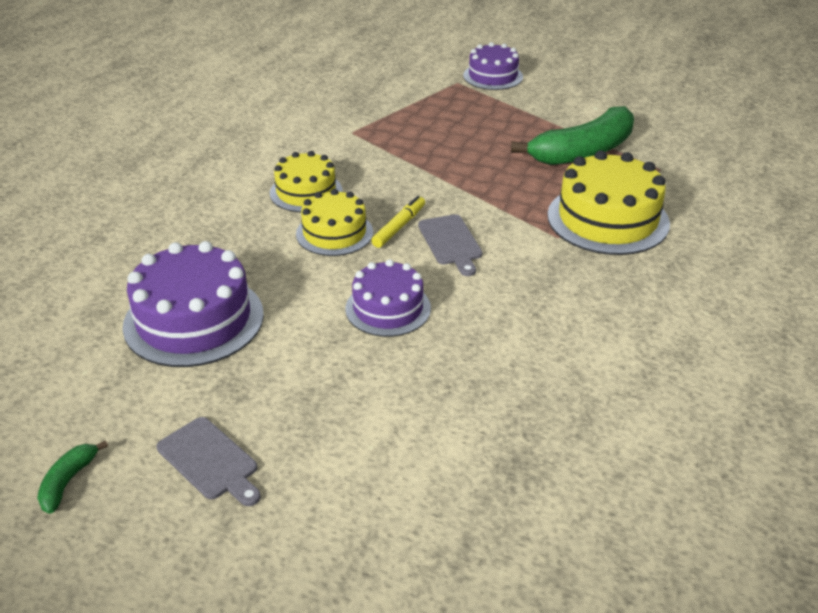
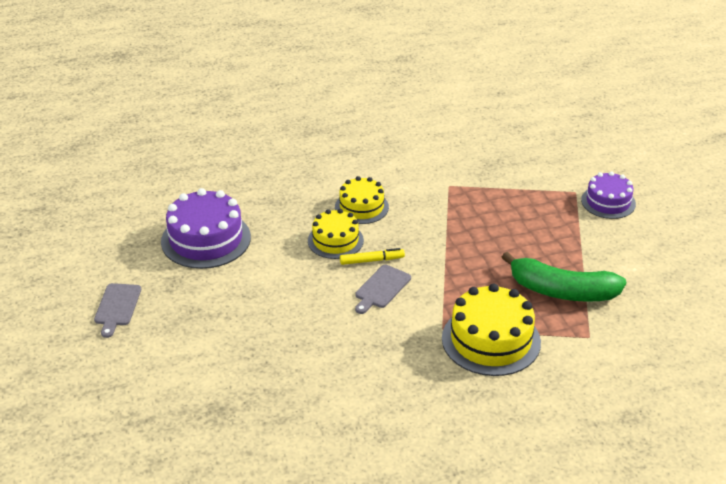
camera: 50 degrees right, 0 degrees up
green banana [37,440,108,514] -> none
purple cake [345,259,431,337] -> none

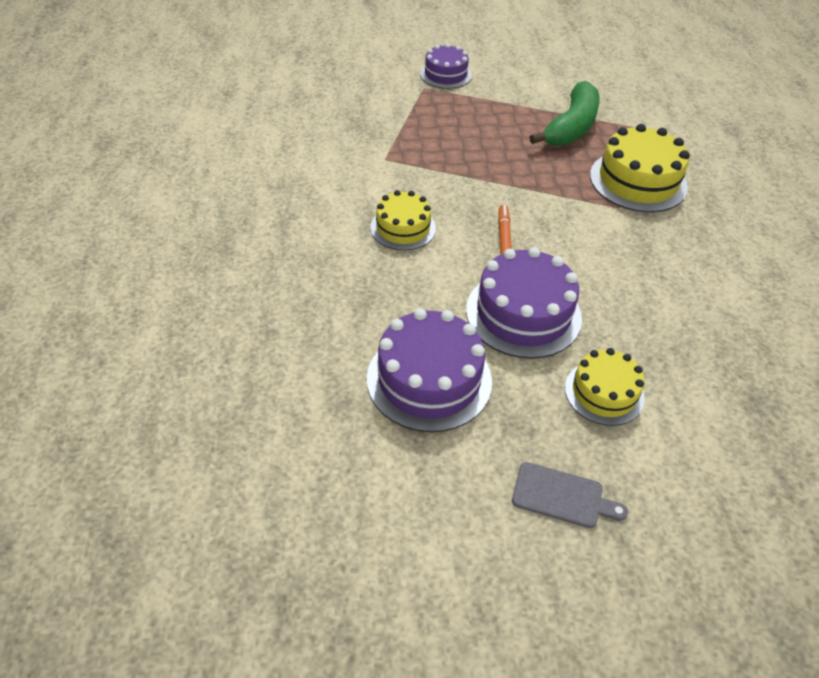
camera: 80 degrees left, 10 degrees up
yellow cake [308,209,364,259] -> yellow cake moved to [565,348,645,426]
yellow marker [340,248,405,265] -> orange marker [498,205,512,255]
grey cutting board [355,265,411,314] -> none
none -> purple cake [466,247,582,359]

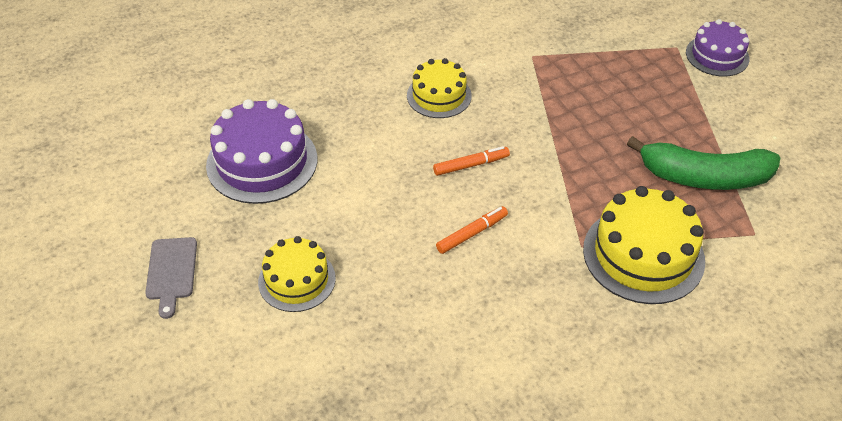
camera: 70 degrees right, 0 degrees up
purple cake [466,247,582,359] -> none
none -> orange marker [436,206,508,254]

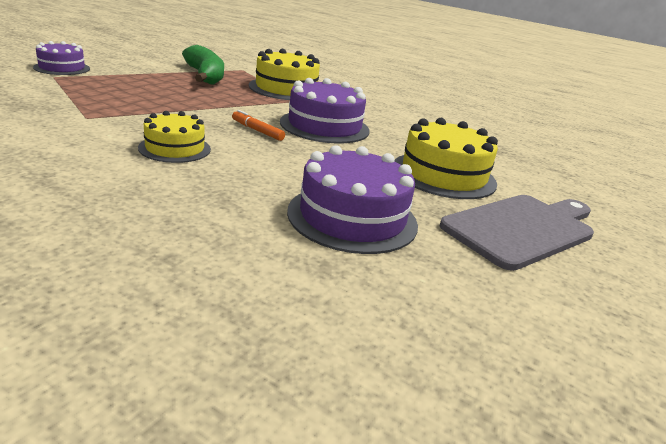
camera: 125 degrees left, 20 degrees down
grey cutting board [145,237,197,319] -> grey cutting board [440,195,594,271], size x1.93
yellow cake [258,236,336,312] -> yellow cake [394,118,498,199], size x1.60
orange marker [436,206,508,254] -> purple cake [280,78,369,143]

